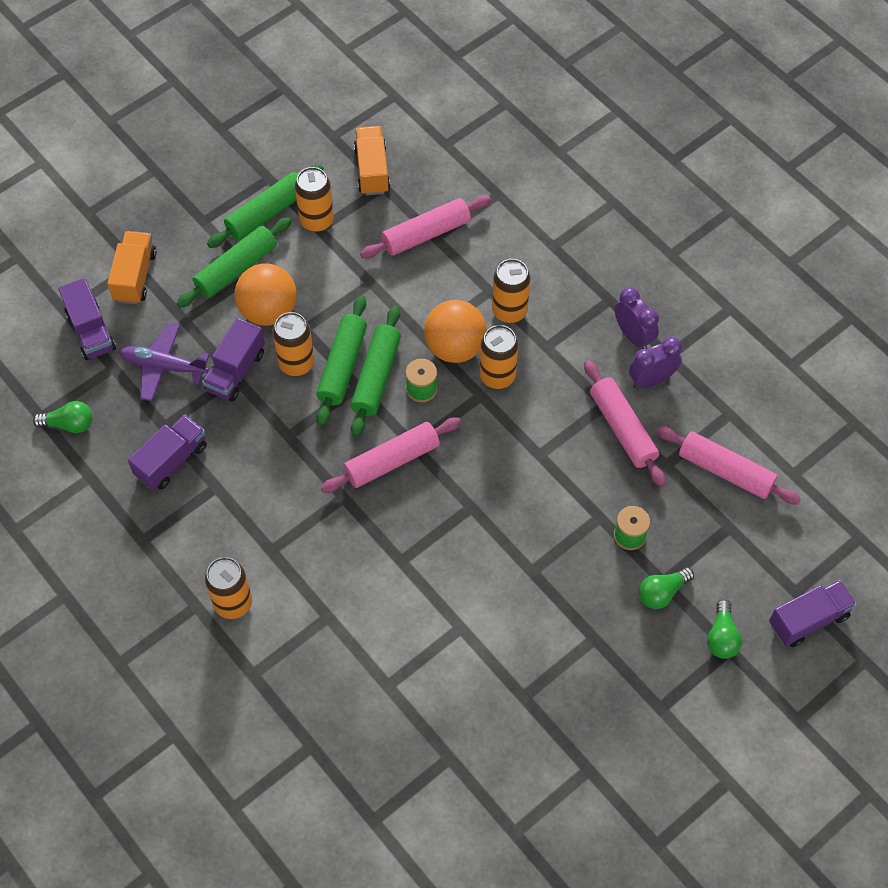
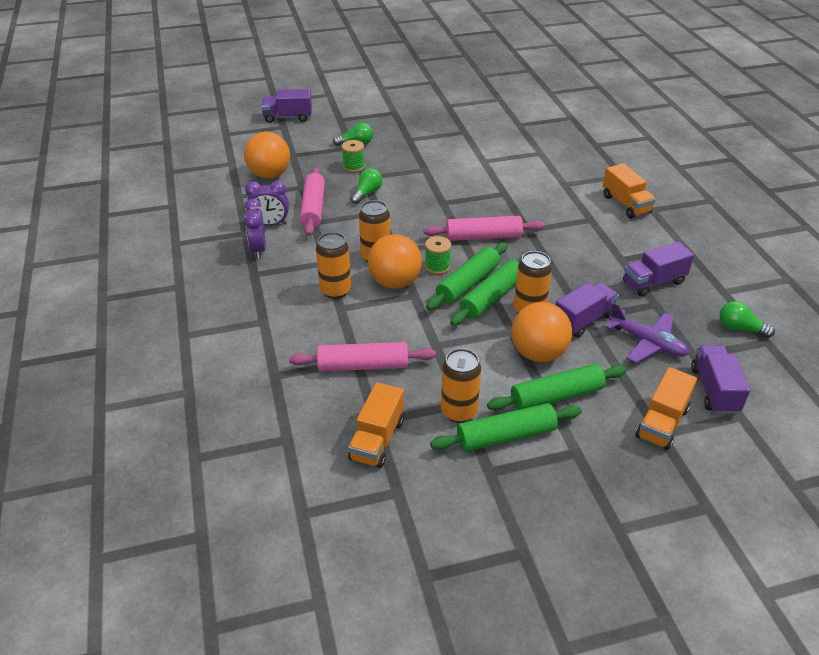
camera: 155 degrees left, 20 degrees down
orange can [205,557,252,619] -> orange truck [603,163,656,219]
pink rolling pin [656,426,801,505] -> orange ball [244,132,290,178]
green light bulb [707,599,742,659] -> green light bulb moved to [351,168,383,204]

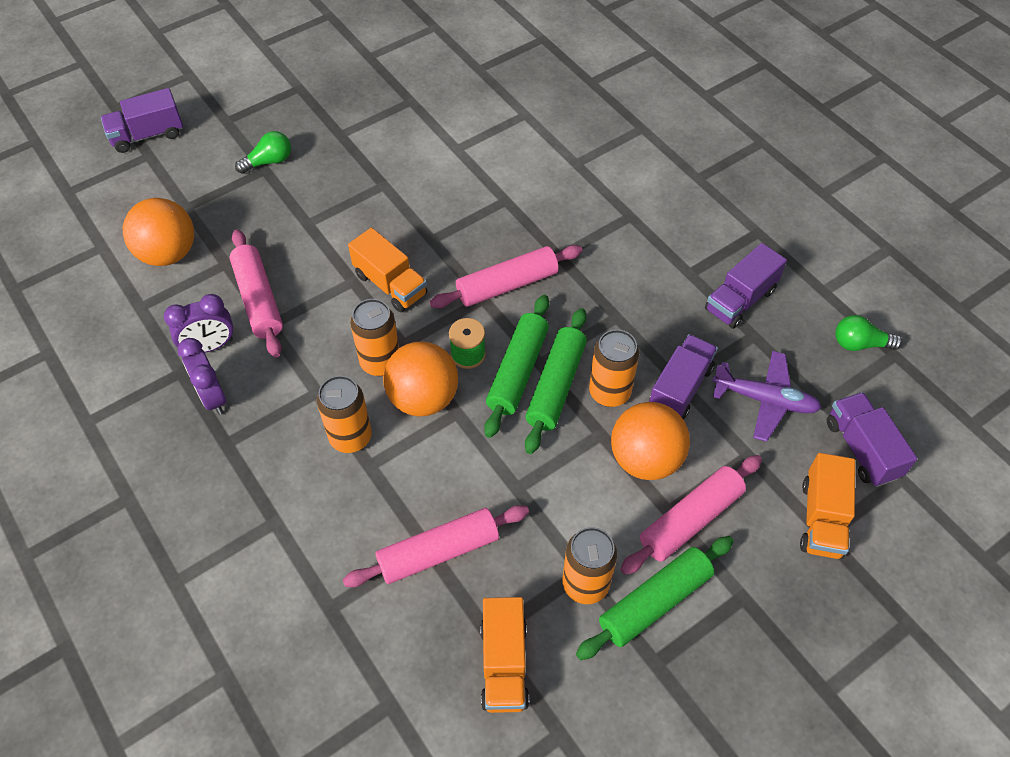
camera: 20 degrees left, 15 degrees up
green spool [342,140,365,172] -> none
green light bulb [351,168,383,204] -> none
green rolling pin [487,364,626,411] -> pink rolling pin [620,455,762,575]
orange truck [603,163,656,219] -> orange truck moved to [348,228,427,312]

